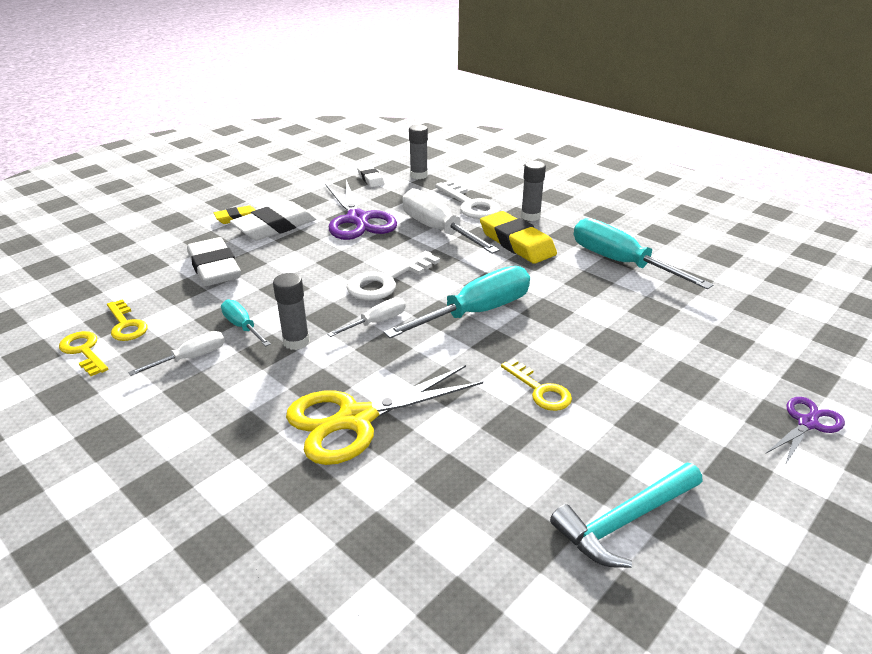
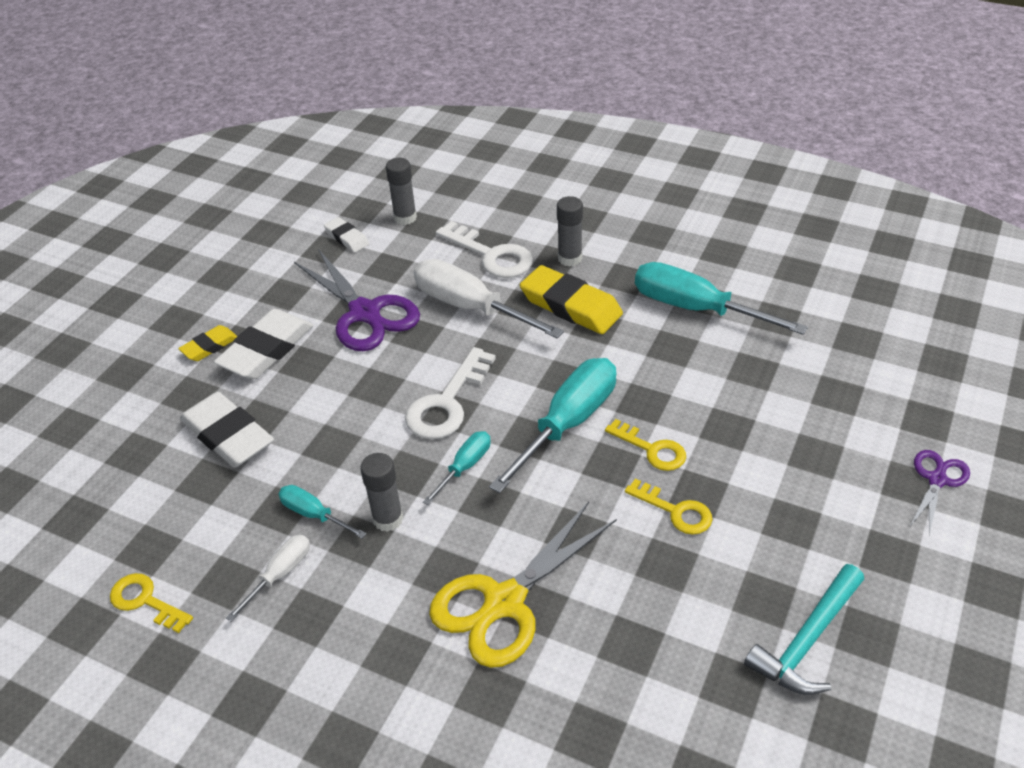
camera: 15 degrees left, 10 degrees up
yellow key [107,299,148,341] -> yellow key moved to [605,419,686,471]
white screwdriver [327,297,406,337] -> turquoise screwdriver [423,431,490,505]

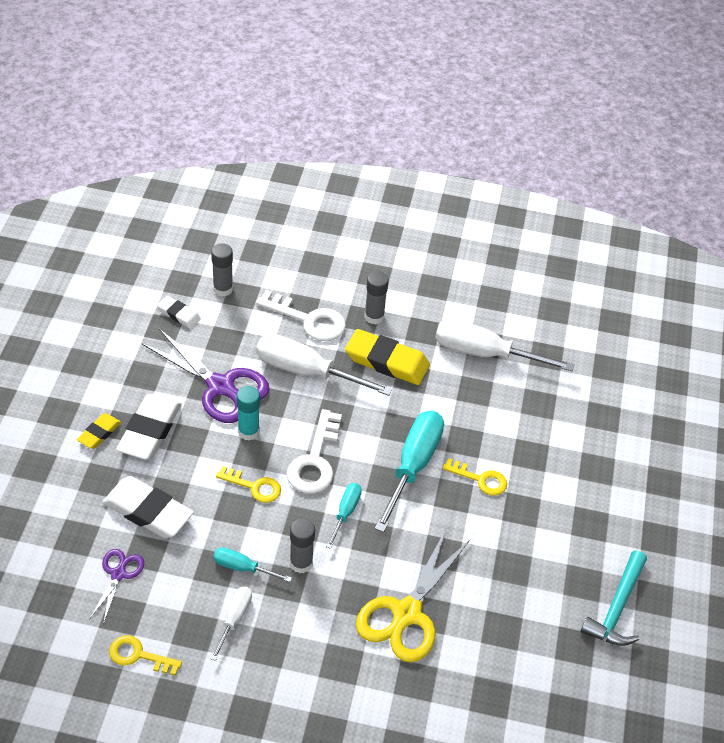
camera: 20 degrees left, 5 degrees up
yellow key [625,479,712,535] -> yellow key moved to [216,466,281,503]
turquoise screwdriver [635,262,808,335] -> white screwdriver [435,319,575,371]
purple scissors [909,450,970,534] -> purple scissors moved to [89,549,144,624]
none -> turquoise glue stick [237,386,260,441]

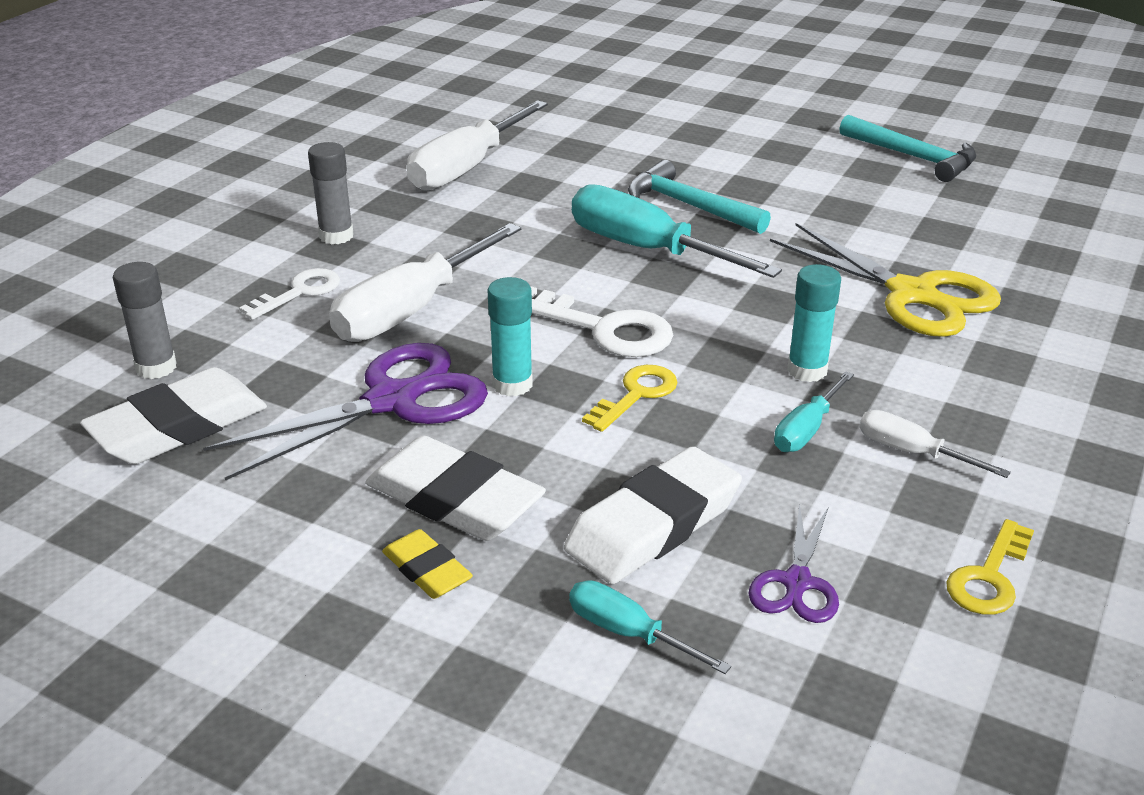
camera: 70 degrees left, 15 degrees down
purple scissors [89,549,144,624] -> purple scissors turned 105 degrees counterclockwise [748,503,839,623]
white eraser [157,296,201,329] -> white eraser [80,367,267,464], size x1.85
white key [256,290,346,341] -> white key [239,268,340,320], size x0.64
grey glue stick [290,518,315,573] -> turquoise glue stick [787,264,841,382]
turquoise screwdriver [326,483,362,549] -> turquoise screwdriver moved to [569,580,731,674]
yellow eraser [345,329,430,385] -> none
yellow key [443,458,507,496] -> turquoise hammer [628,160,771,234]

